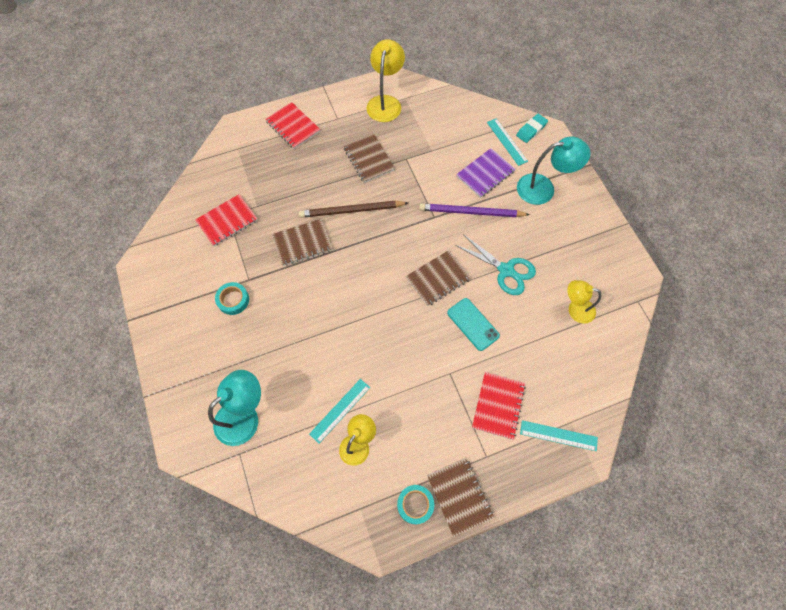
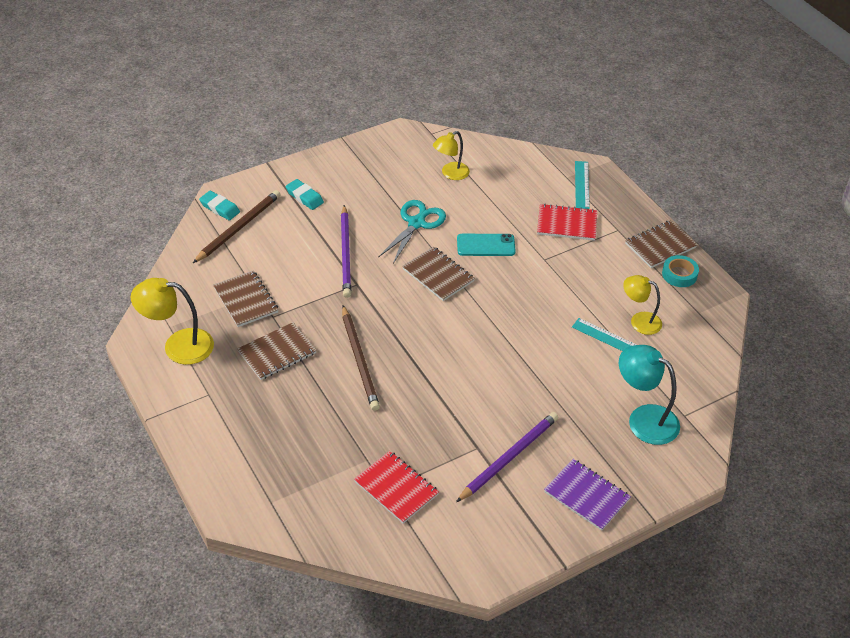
camera: 100 degrees left, 20 degrees down
turquoise tape [215,282,249,315] -> purple pencil [456,412,558,502]
red notebook [265,102,320,149] -> none
brown notebook [272,219,333,266] -> brown notebook moved to [213,270,279,327]
turquoise phone [447,298,500,351] -> turquoise phone turned 45 degrees clockwise [457,234,516,256]
purple notebook [456,148,516,198] -> purple notebook moved to [544,459,631,531]
turquoise ruler [487,118,528,166] -> brown pencil [193,190,281,263]
turquoise lamp [517,136,590,205] -> turquoise eraser [285,179,324,210]
yellow lamp [567,280,601,324] -> yellow lamp turned 45 degrees clockwise [433,131,470,180]

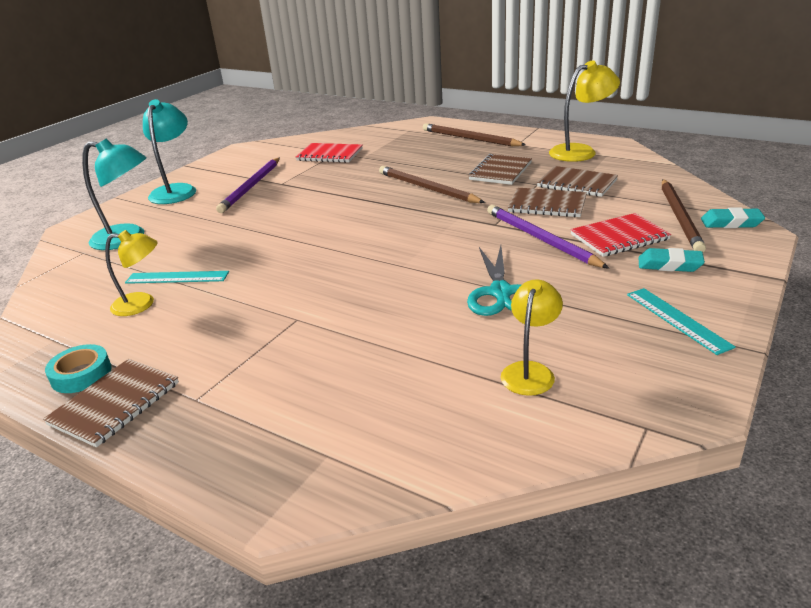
camera: 155 degrees right, 15 degrees down
brown notebook [402,246,475,301] -> brown notebook moved to [508,188,587,218]
turquoise phone [457,234,516,256] -> none
red notebook [537,204,597,241] -> red notebook moved to [570,213,671,257]
purple notebook [544,459,631,531] -> turquoise lamp [143,99,196,204]
turquoise ruler [575,161,590,209] -> turquoise ruler moved to [627,288,736,355]
none -> brown pencil [423,123,526,147]

